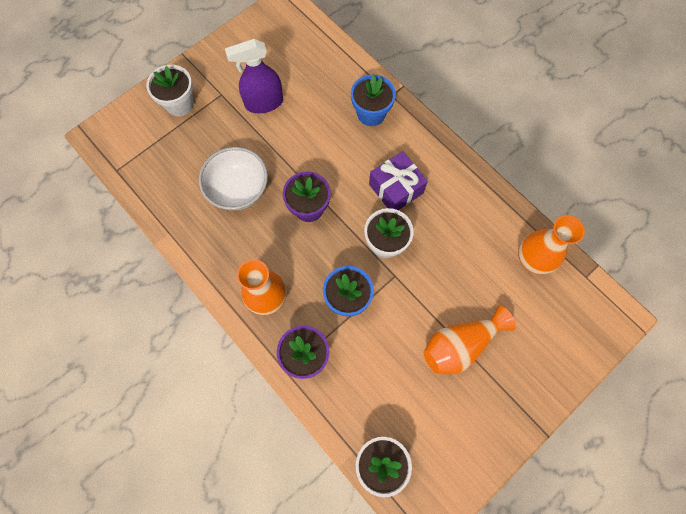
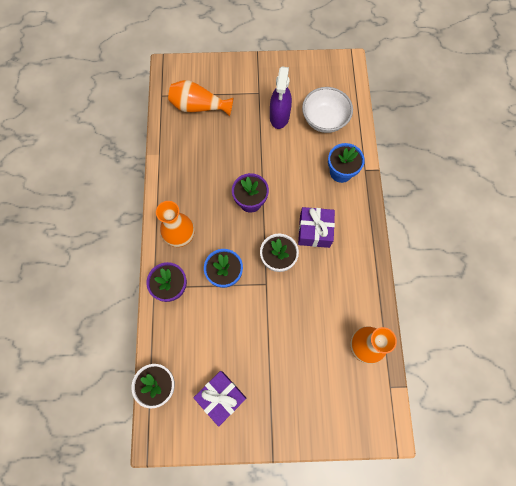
camera: 40 degrees right, 0 degrees up
white flower pot [146,65,194,116] -> none
white bowl [199,147,268,210] -> white bowl moved to [302,87,353,133]
purple spray bottle [225,39,283,113] -> purple spray bottle turned 105 degrees counterclockwise [270,66,292,129]
orange vase [424,306,516,374] -> orange vase moved to [168,80,233,117]
none -> purple gift [193,371,246,427]

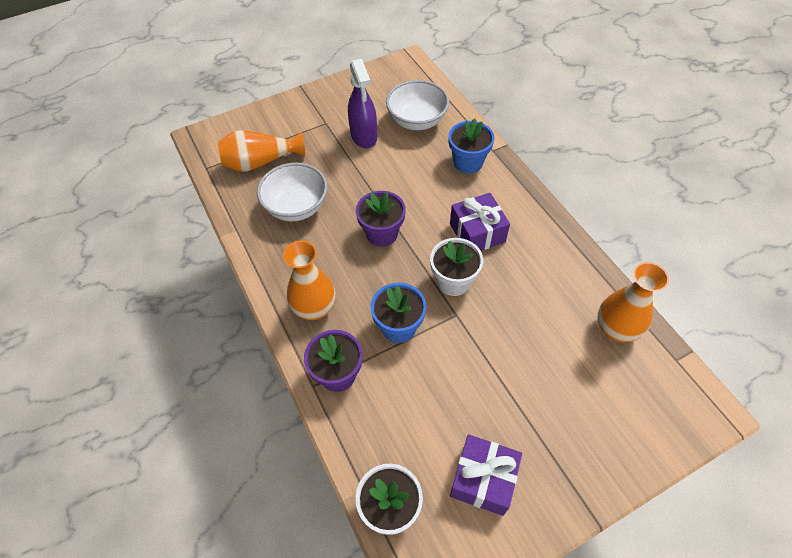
camera: 25 degrees left, 15 degrees down
none -> white bowl [257,163,327,221]

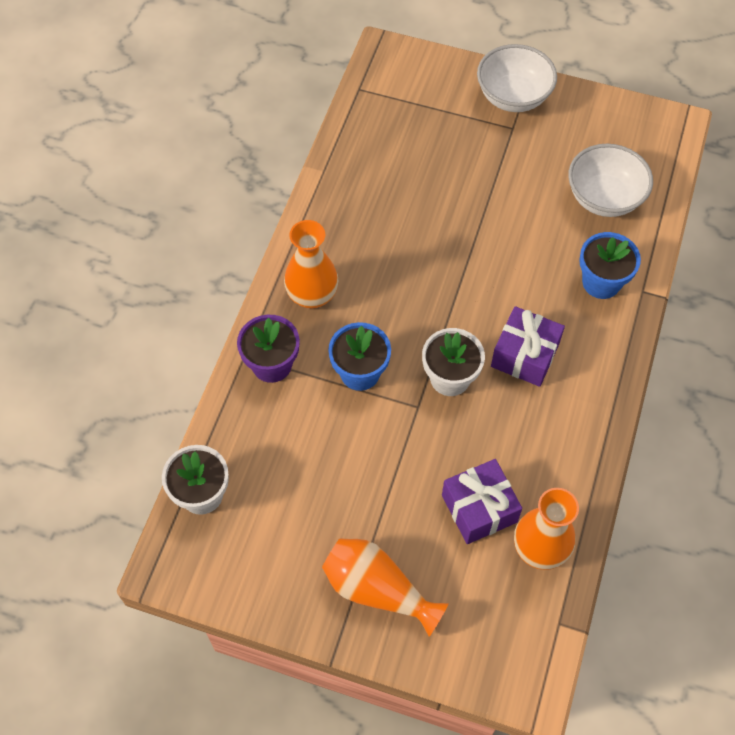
camera: 45 degrees right, 5 degrees up
orange vase [218,130,305,172] -> orange vase moved to [322,538,449,637]
white bowl [257,163,327,221] -> white bowl moved to [477,44,557,112]
purple spray bottle [348,58,377,148] -> none
purple flower pot [356,191,406,247] -> none
purple gift [450,435,522,516] -> purple gift moved to [442,459,522,544]

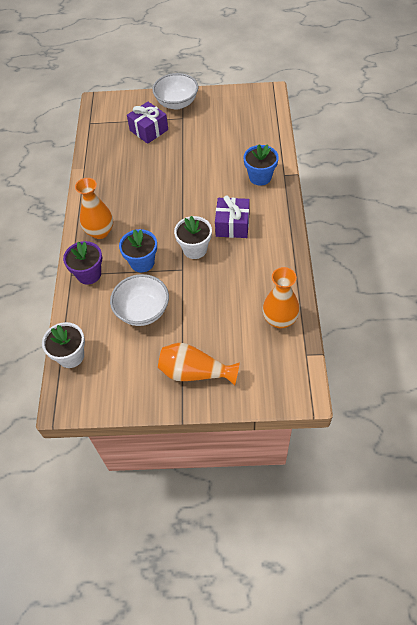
camera: 15 degrees left, 5 degrees down
purple gift [442,459,522,544] -> purple gift moved to [127,102,168,144]
white bowl [568,144,653,217] -> white bowl moved to [110,274,169,326]

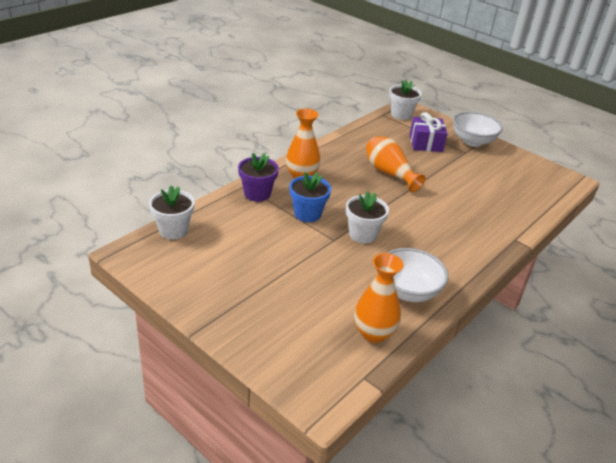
camera: 35 degrees right, 20 degrees down
white bowl [110,274,169,326] -> white bowl moved to [387,248,448,302]
orange vase [158,343,240,386] -> orange vase moved to [366,136,426,192]
purple gift [215,195,250,238] -> none
blue flower pot [243,144,279,186] -> none
none -> white flower pot [389,80,422,120]

